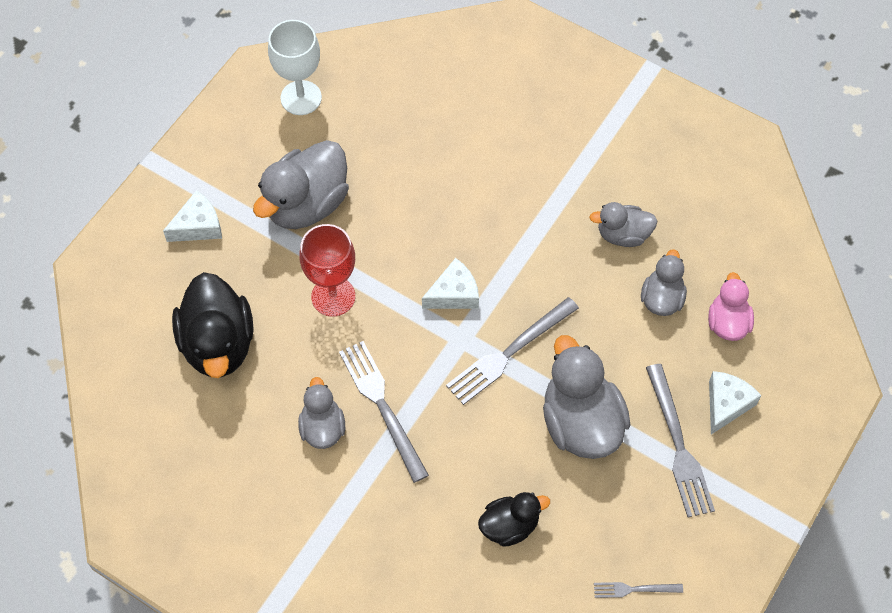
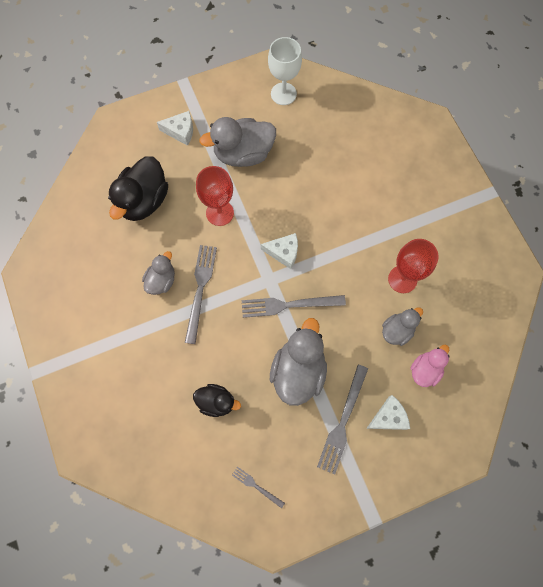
camera: 35 degrees right, 10 degrees up
grey duck [589,202,657,247] -> red goblet [388,239,439,293]

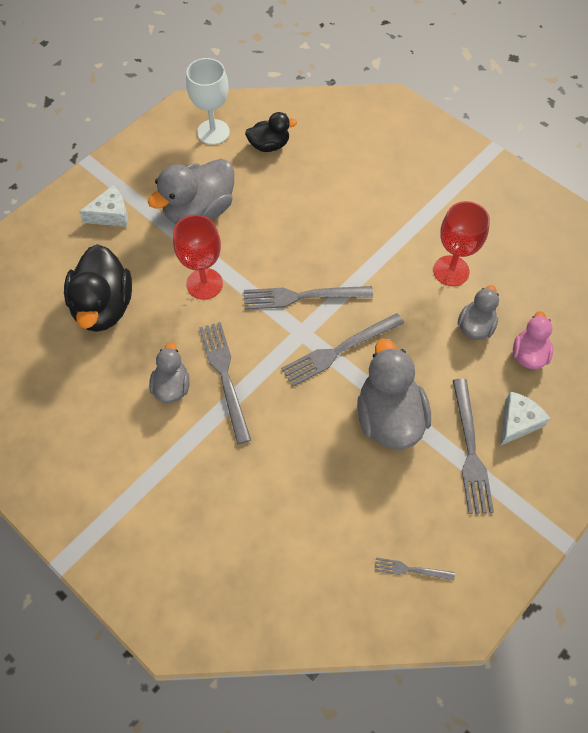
camera: 25 degrees left, 10 degrees down
black duck [193,384,241,417] -> black duck moved to [245,112,297,152]
white cheese [261,233,298,269] -> grey fork [244,286,373,310]

